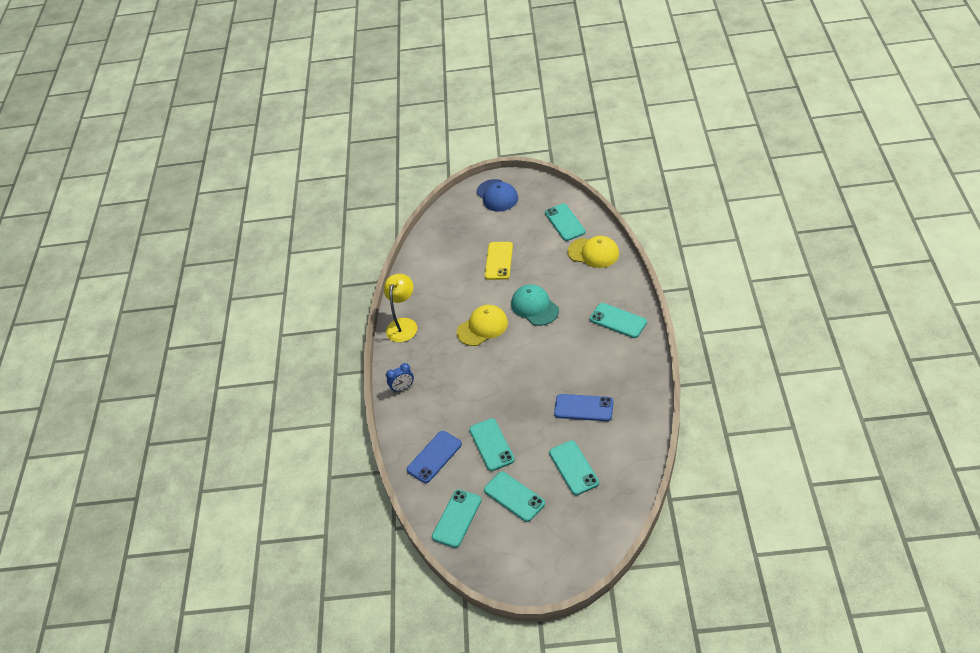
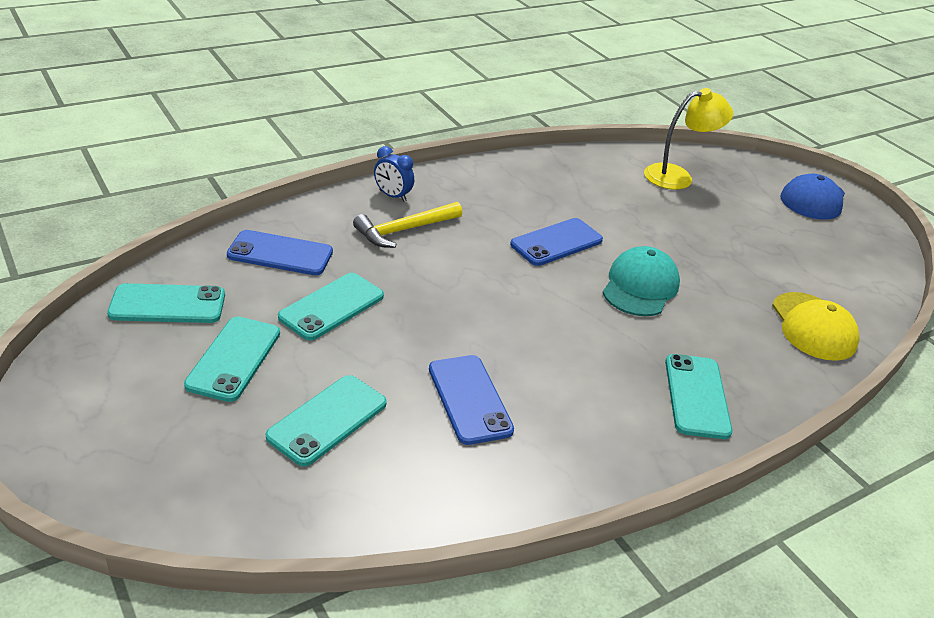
camera: 50 degrees right, 10 degrees down
yellow lamp [384,274,417,342] -> yellow lamp moved to [644,88,733,190]
yellow cap [457,305,508,346] -> blue phone [510,218,603,266]
yellow phone [485,242,513,280] -> none
turquoise phone [545,203,586,241] -> none
none -> yellow hammer [353,202,462,248]

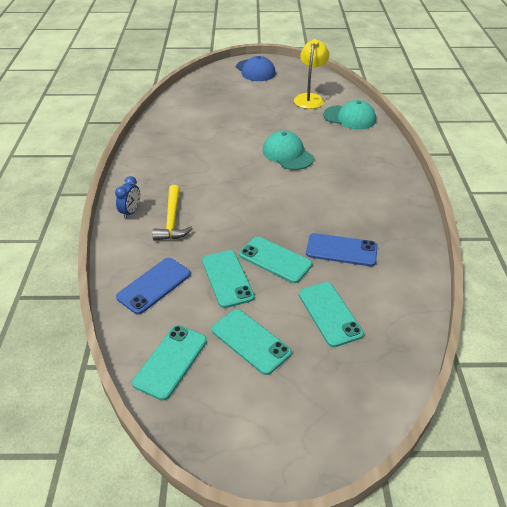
camera: 55 degrees left, 5 degrees up
blue clock [374,146,414,202] -> blue clock turned 45 degrees counterclockwise [115,176,140,219]
blue phone [510,218,603,266] -> none
yellow lamp [644,88,733,190] -> yellow lamp moved to [294,39,329,109]
turquoise phone [665,354,732,439] -> turquoise phone moved to [239,236,312,283]
yellow cap [772,292,860,361] -> turquoise cap [323,100,376,130]

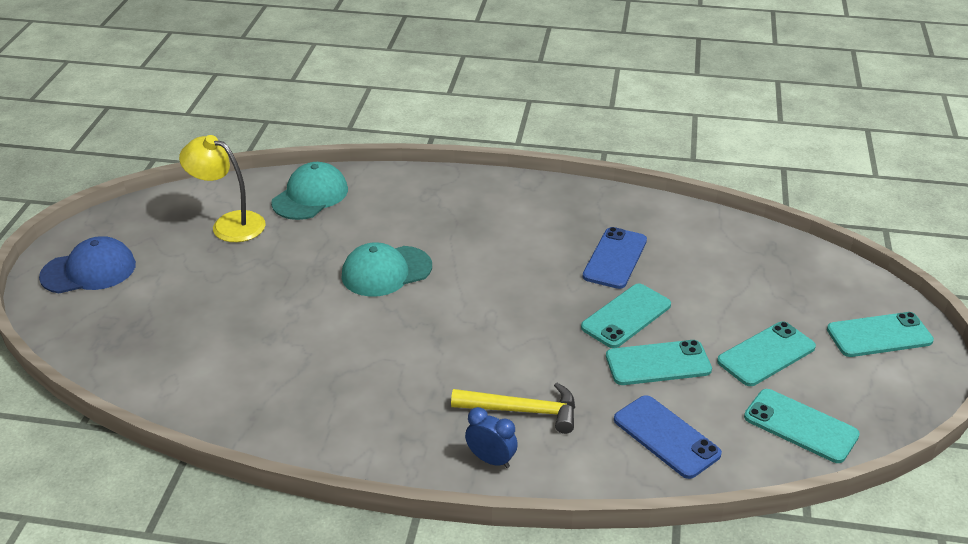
camera: 80 degrees left, 5 degrees down
turquoise phone [299,282,364,347] -> turquoise phone moved to [827,312,934,357]

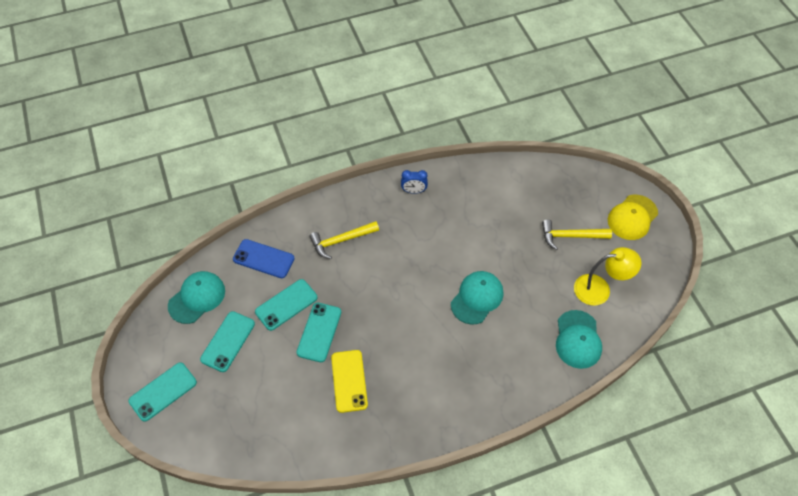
camera: 150 degrees right, 20 degrees up
blue cap [39,236,136,293] -> yellow cap [608,195,658,240]
blue clock [465,407,518,468] -> blue clock moved to [401,170,428,194]
blue phone [583,227,647,289] -> yellow phone [331,350,368,413]
turquoise phone [744,389,860,463] -> turquoise cap [168,271,225,324]
none -> yellow hammer [542,220,612,250]

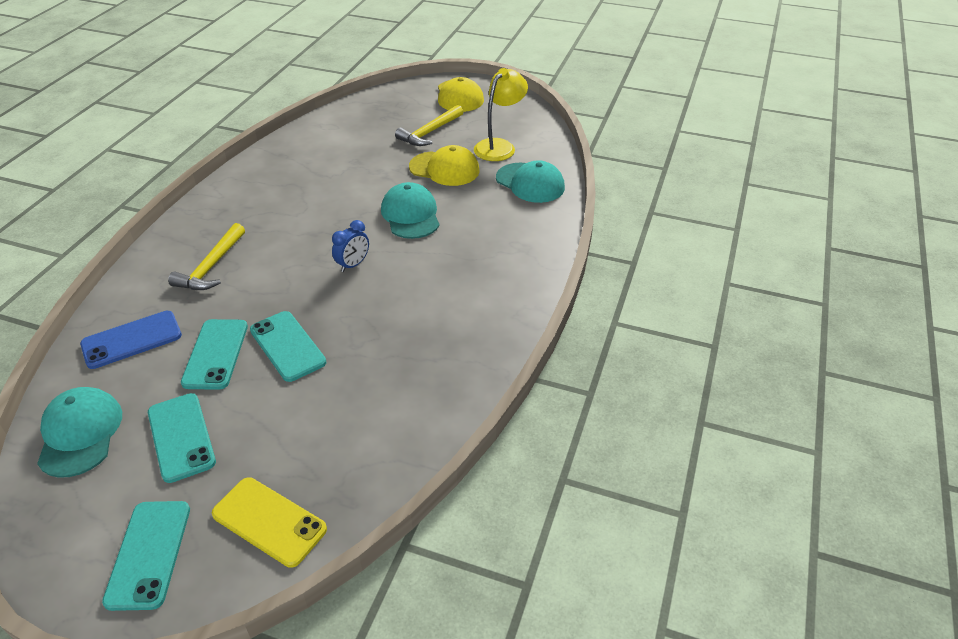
camera: 50 degrees left, 15 degrees down
yellow phone [331,350,368,413] -> yellow phone moved to [212,477,327,568]
blue clock [401,170,428,194] -> blue clock moved to [332,220,369,272]
none -> yellow cap [409,145,480,186]

